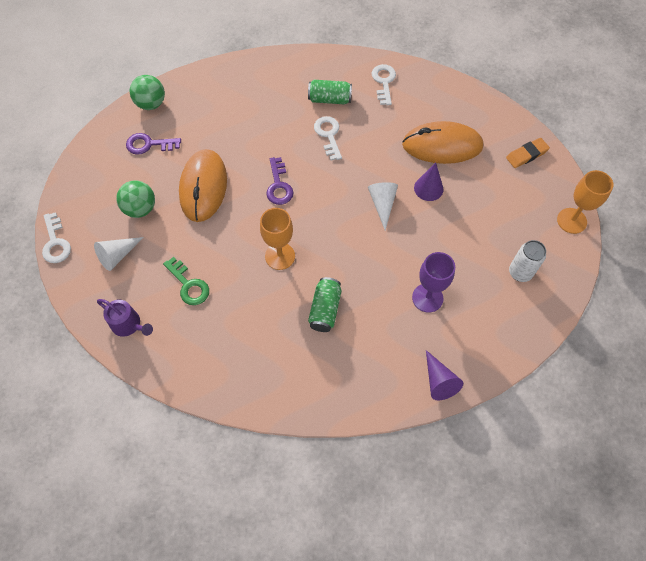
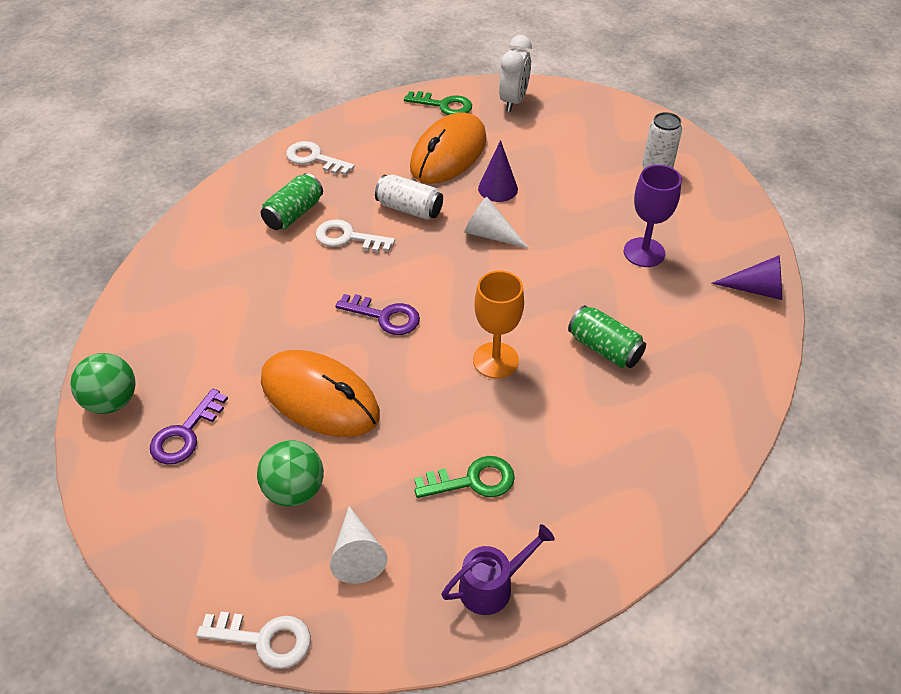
camera: 60 degrees left, 15 degrees down
orange eraser [506,138,550,168] -> white clock [499,35,532,112]
orange goblet [557,170,613,234] -> none
none -> white can [375,175,443,220]
none -> green key [404,91,472,115]

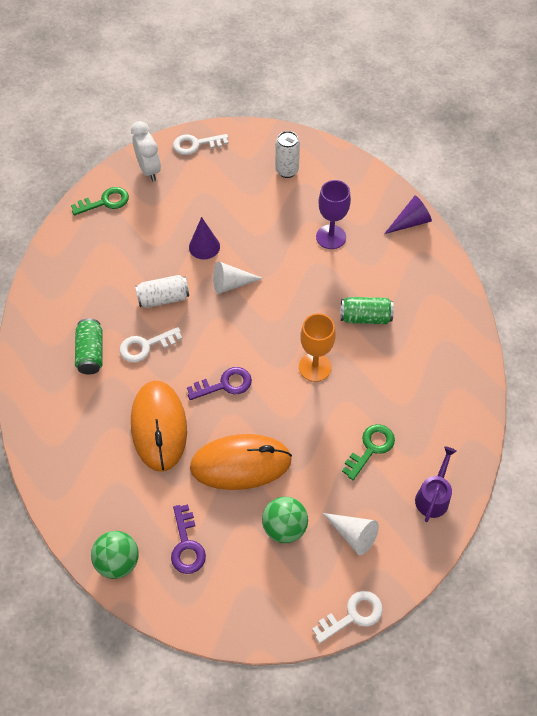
camera: 40 degrees left, 10 degrees up
white key [286,141,355,175] -> white key moved to [173,134,228,155]
orange mouse [410,112,487,184] -> orange mouse moved to [131,381,187,472]

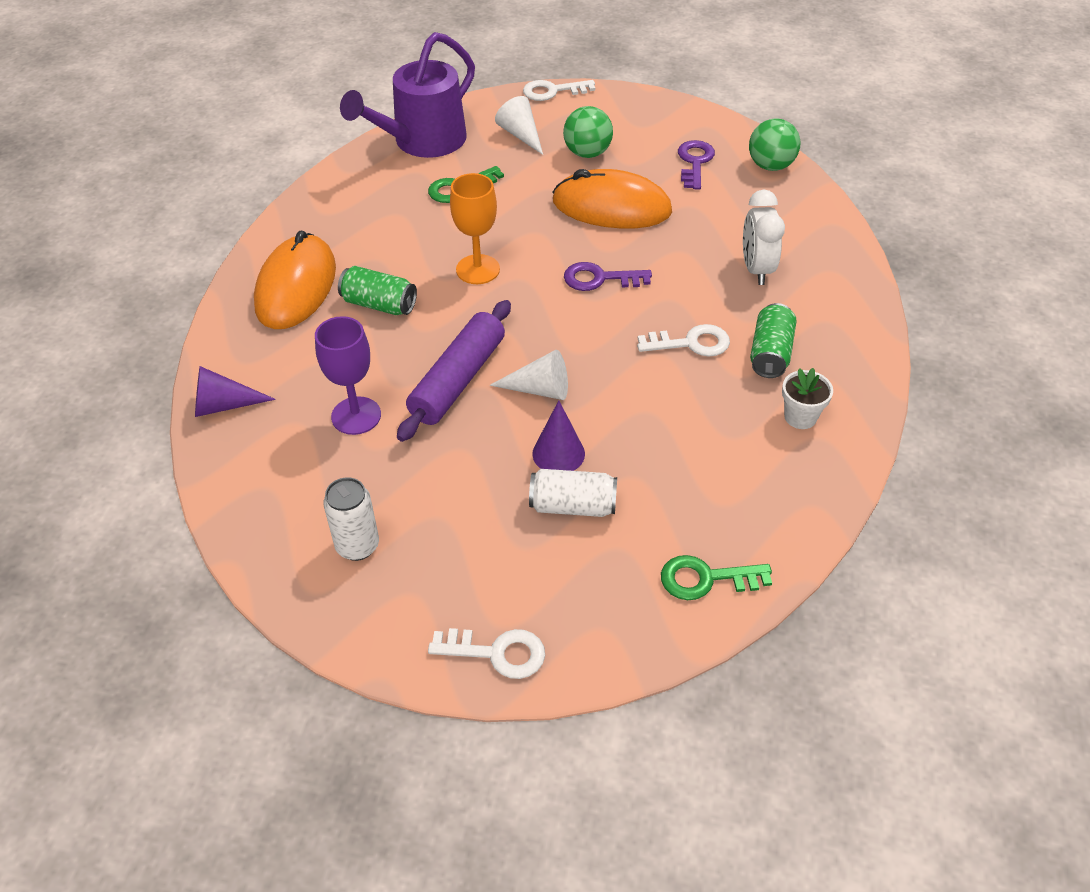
camera: 160 degrees left, 10 degrees down
white clock [131,121,161,182] -> white clock moved to [743,190,785,285]
orange mouse [131,381,187,472] -> orange mouse moved to [254,230,336,329]
white can [135,275,189,308] -> white can moved to [529,469,617,517]
purple watering can [415,446,457,522] -> purple watering can [340,32,475,158], size x1.96
none -> purple rolling pin [397,300,511,442]
none -> white flower pot [782,368,833,429]

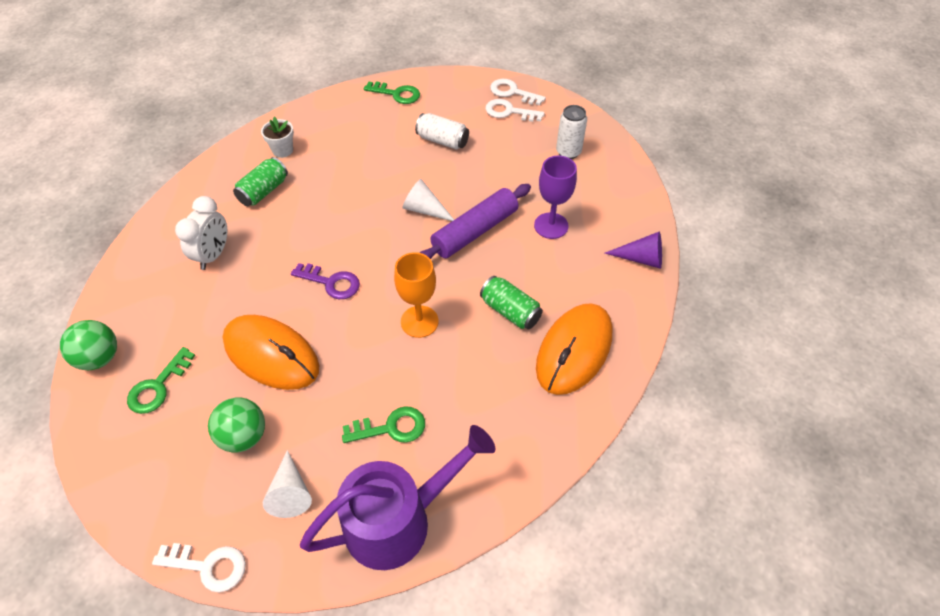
camera: 160 degrees left, 5 degrees up
purple cone [532,400,585,471] -> none
white key [637,324,730,357] -> white key moved to [485,99,545,122]
purple key [678,140,715,190] -> green key [127,347,195,414]

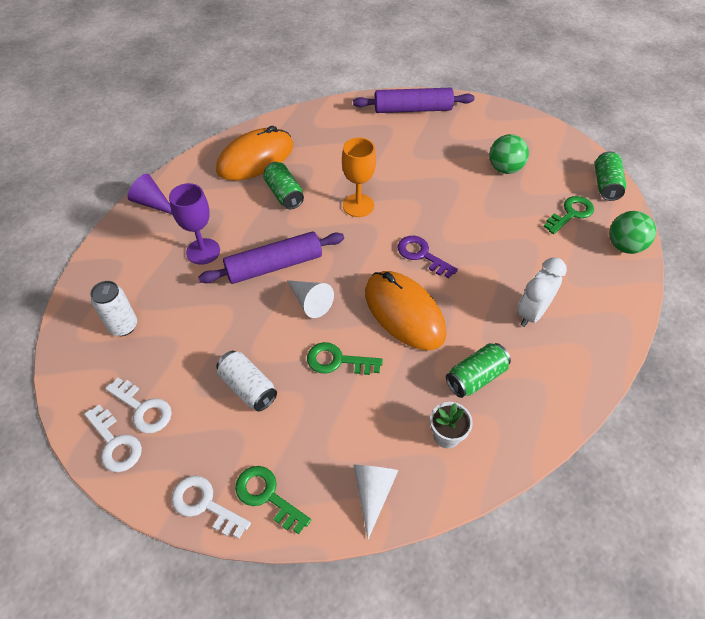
camera: 160 degrees left, 0 degrees up
white key [152,543,246,592] -> white key moved to [171,476,251,539]
orange mouse [223,315,319,390] -> orange mouse moved to [365,271,446,350]
white cone [263,450,312,518] -> white cone moved to [354,465,399,539]
purple watering can [300,425,496,570] -> purple rolling pin [353,88,475,113]
green key [342,406,425,443] -> green key moved to [307,342,383,375]
none -> green can [595,151,626,201]

